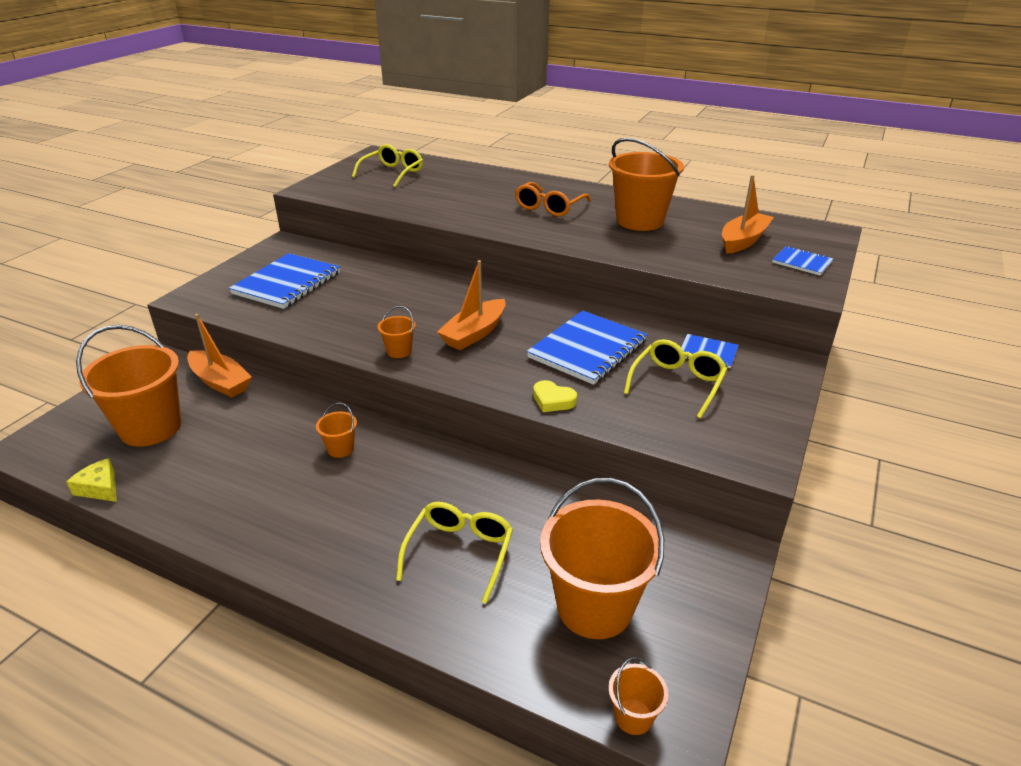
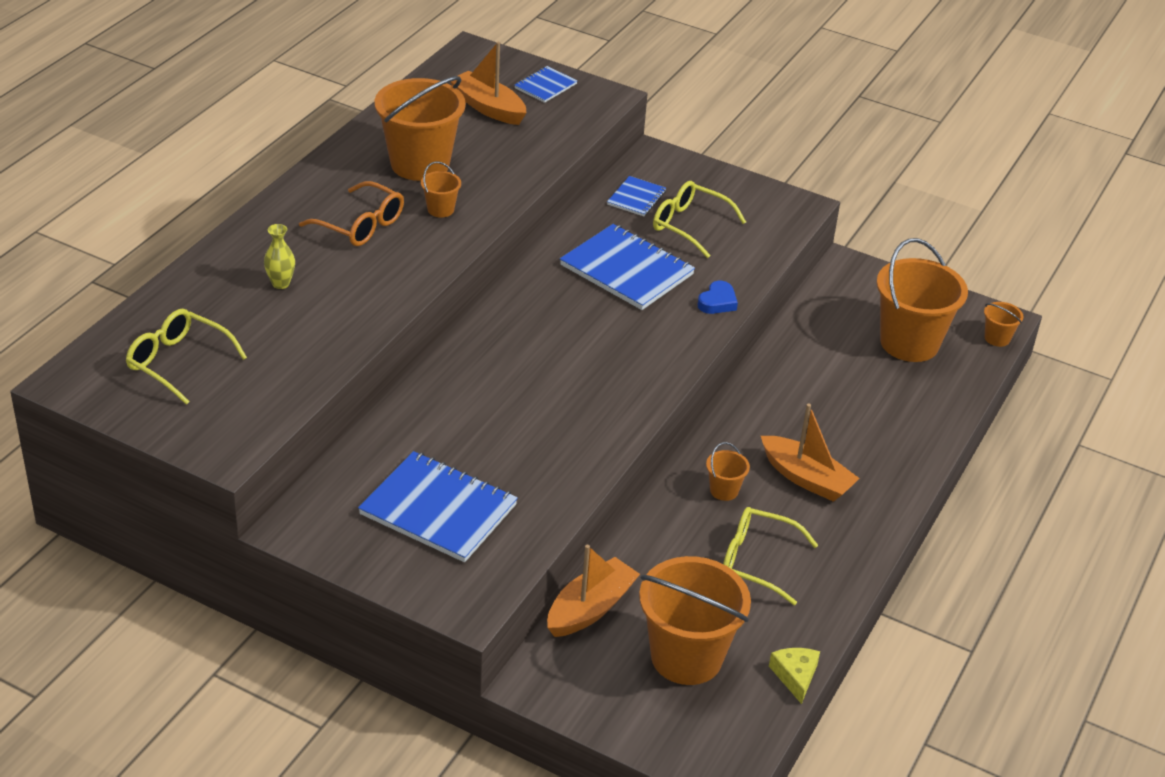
camera: 90 degrees left, 5 degrees up
yellow cheese [66,458,117,502] -> yellow cheese turned 135 degrees clockwise [769,648,820,704]
orange bucket [377,306,416,358] -> orange bucket moved to [421,162,461,217]
yellow glasses [396,502,513,604] -> yellow glasses moved to [723,507,818,605]
orange boat [437,260,506,350] -> orange boat moved to [761,404,860,502]
yellow heart [533,380,577,412] -> blue heart [697,281,738,314]
none -> yellow vase [264,224,295,289]

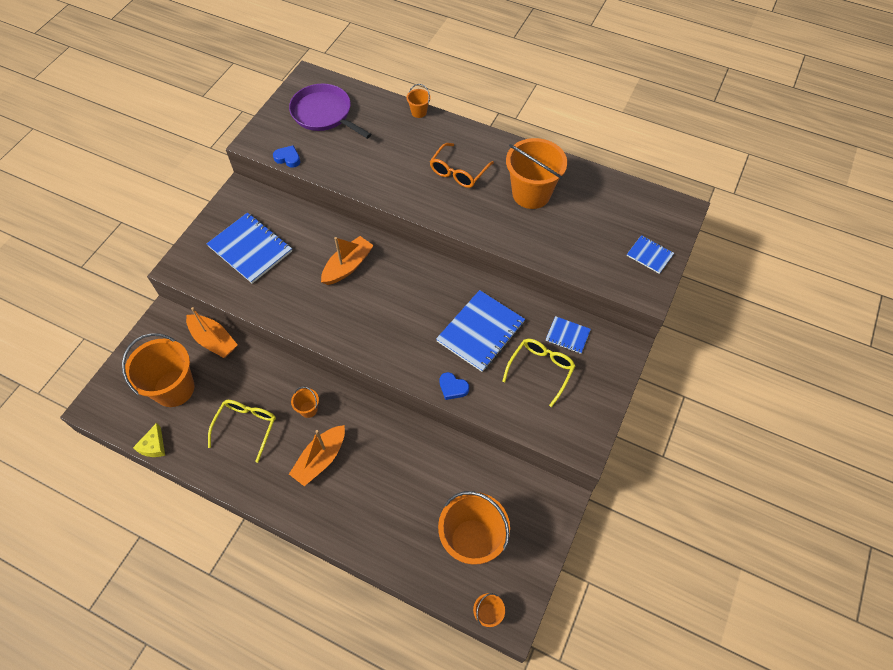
camera: 90 degrees right, 20 degrees up
yellow glasses [126,309,247,405] -> purple pan [289,84,371,139]
yellow vase [264,224,295,289] -> none
blue notebook [358,451,518,562] -> blue notebook turned 75 degrees counterclockwise [207,212,292,284]
orange bucket [421,162,461,217] -> orange bucket moved to [406,84,431,118]
orange boat [450,42,527,125] -> orange boat moved to [321,236,374,285]
yellow cheese [769,648,820,704] -> yellow cheese turned 105 degrees clockwise [133,423,165,457]
none -> blue heart [273,145,300,168]

